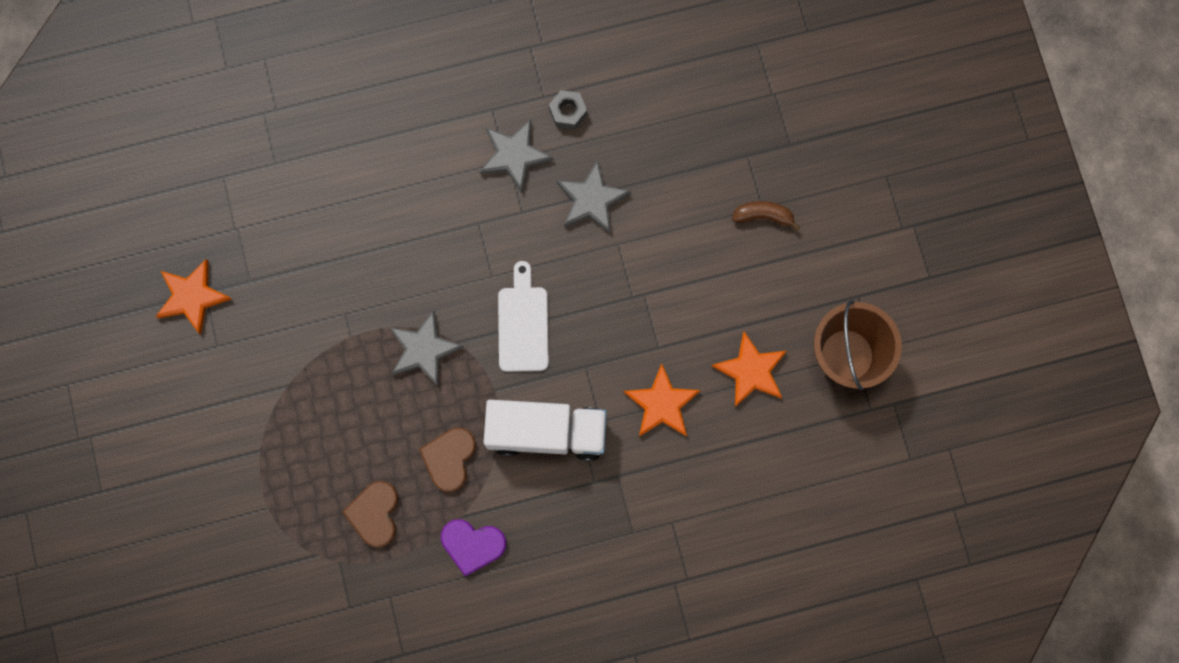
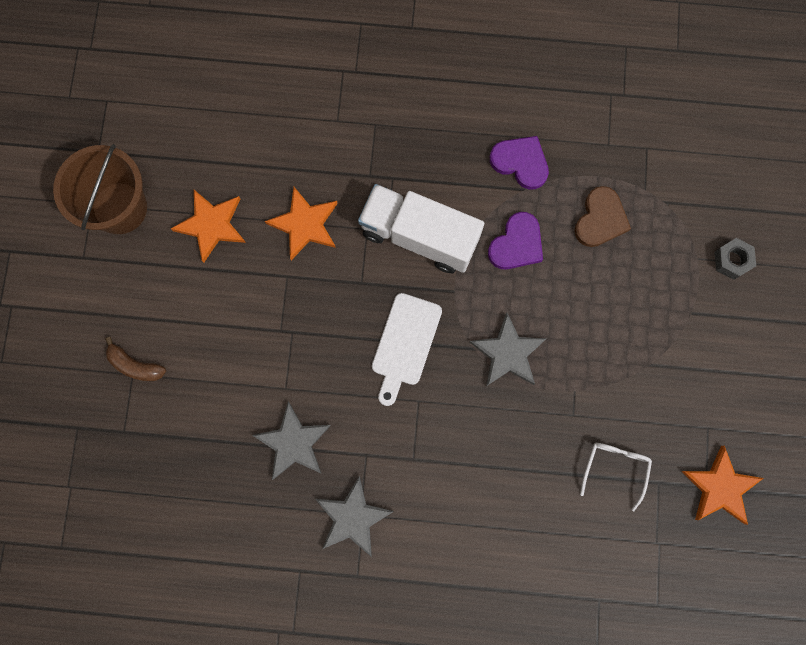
camera: 160 degrees left, 0 degrees up
brown heart [419,428,476,492] -> purple heart [488,212,543,269]
grey nut [549,90,587,129] -> grey nut moved to [714,238,756,280]
none -> white glasses [580,443,652,512]

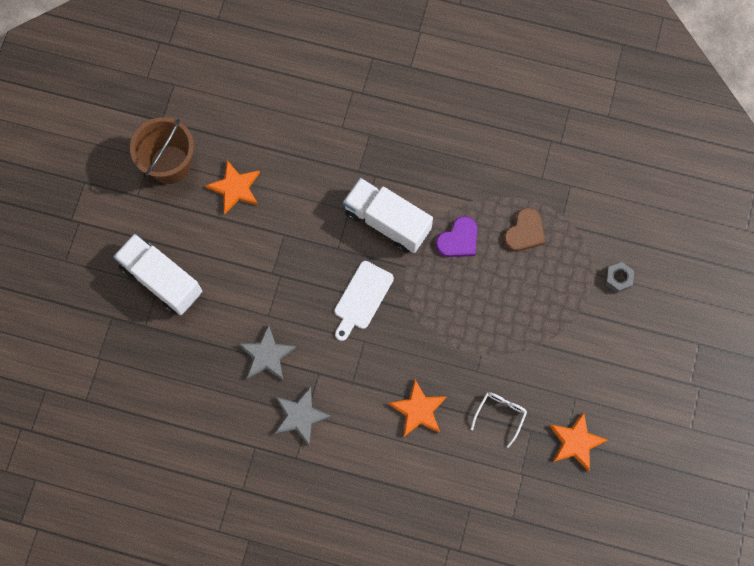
camera: 10 degrees right, 5 degrees down
brown banana [105,337,166,381] -> white truck [113,234,202,315]
orange star [265,187,338,260] -> orange star moved to [388,380,447,437]
grey star [469,313,547,386] -> none
purple heart [490,136,549,190] -> none

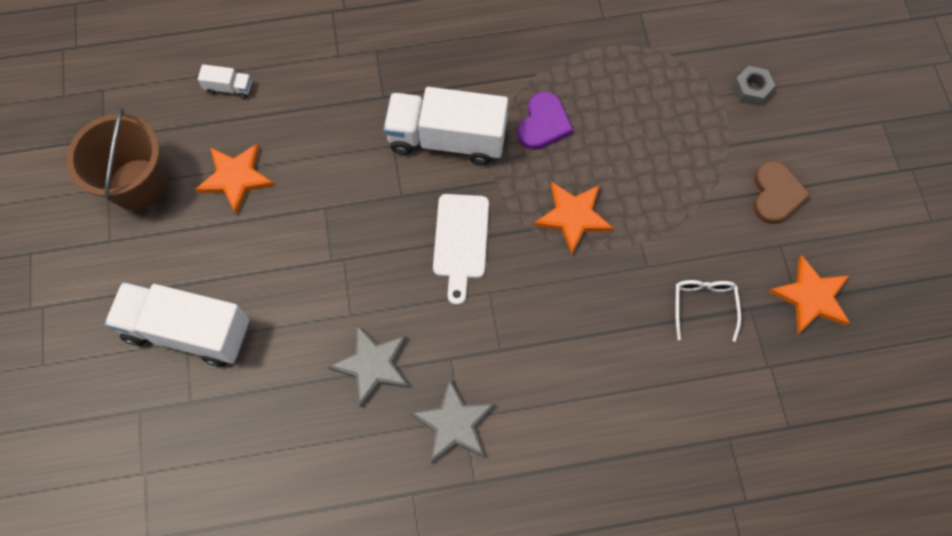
camera: 25 degrees left, 5 degrees down
orange star [388,380,447,437] -> orange star moved to [534,182,614,255]
brown heart [504,208,546,251] -> brown heart moved to [753,161,811,224]
none -> white truck [198,64,252,99]

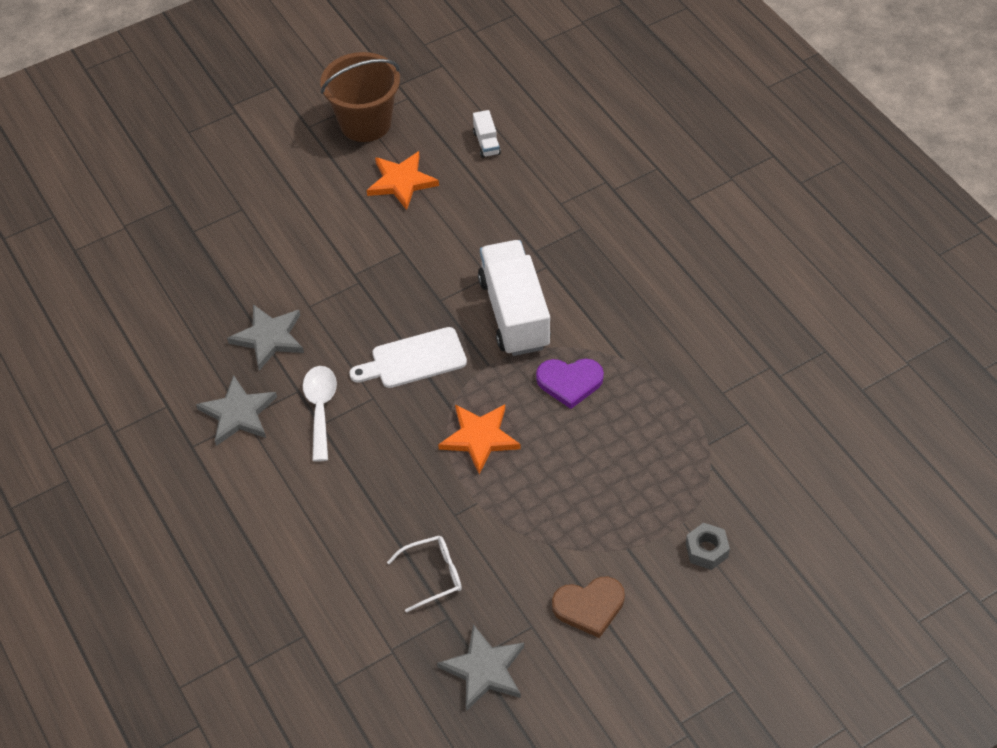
camera: 70 degrees right, 15 degrees down
white truck [105,282,249,366] -> none
orange star [769,255,850,334] -> grey star [437,624,524,711]
none -> white spoon [303,366,337,462]

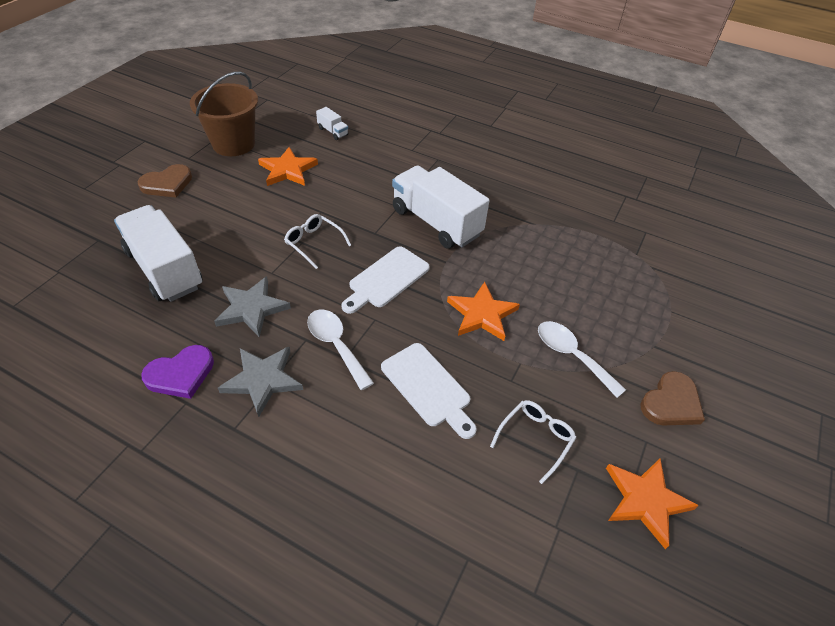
camera: 35 degrees left, 5 degrees down
grey star [437,624,524,711] -> orange star [606,458,699,549]
purple heart [536,359,604,409] -> purple heart moved to [141,345,214,399]
grey nut [686,523,730,570] -> none
none -> white truck [114,205,203,302]
none -> brown heart [138,164,192,197]
none -> white glasses [284,214,351,269]
none -> white cutting board [381,343,477,439]
none -> white spoon [538,321,626,398]

